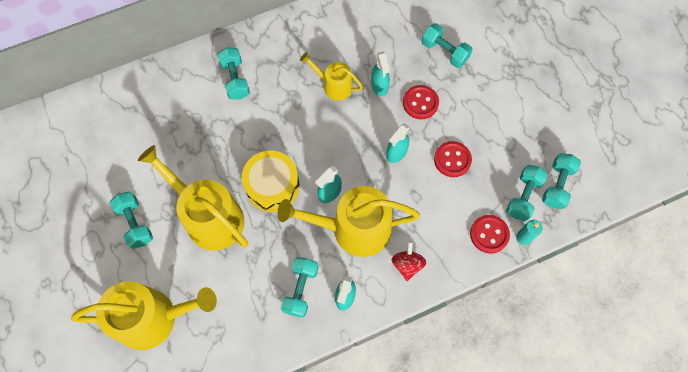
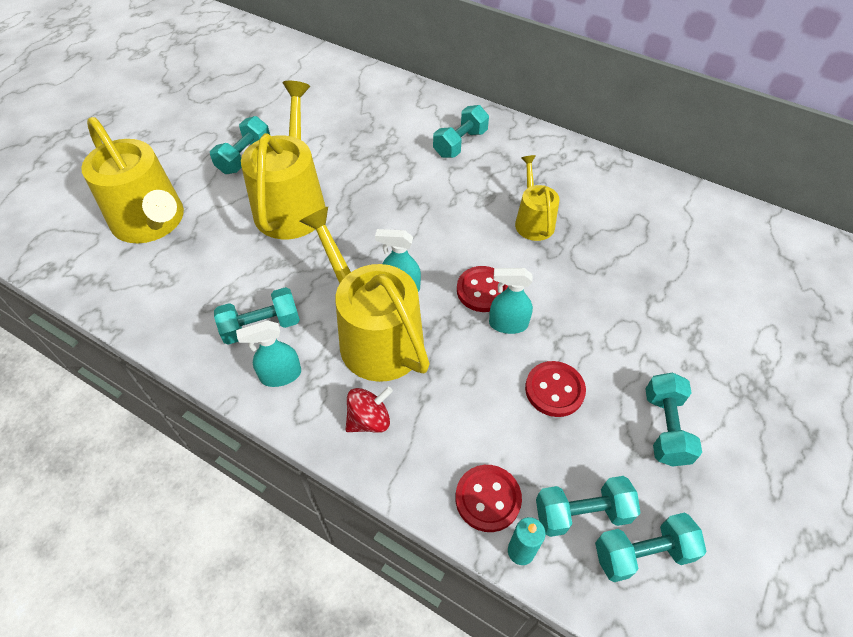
camera: 55 degrees right, 15 degrees down
yellow drum [242,150,300,212] -> none
turquoise spray bottle [371,51,390,96] -> none
red button [403,85,439,119] -> red button moved to [457,266,508,312]
turquoise dumbbell [422,23,473,68] -> turquoise dumbbell moved to [645,372,702,467]

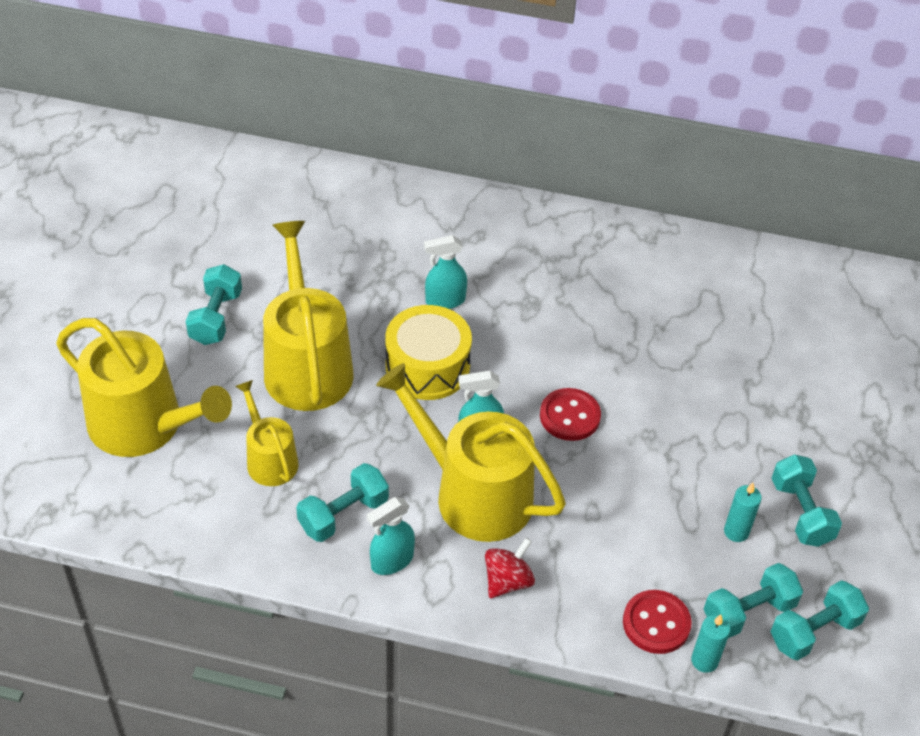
camera: 20 degrees left, 5 degrees down
turquoise dumbbell [433,105,489,158] -> none
turquoise spray bottle [489,268,533,334] -> turquoise spray bottle moved to [424,235,467,309]
yellow watering can [515,155,559,241] -> yellow watering can moved to [235,380,299,486]
red button [525,361,586,417] -> none
none -> yellow drum [385,305,472,400]
none -> turquoise candle [724,483,762,542]

